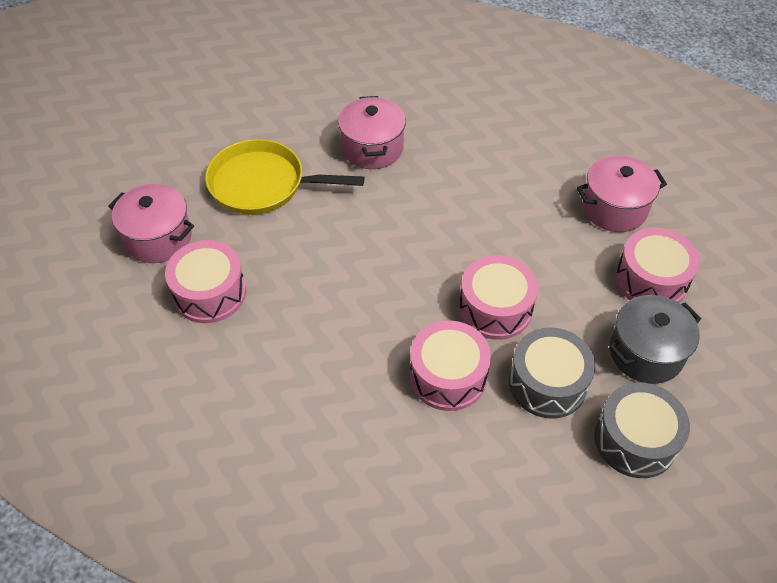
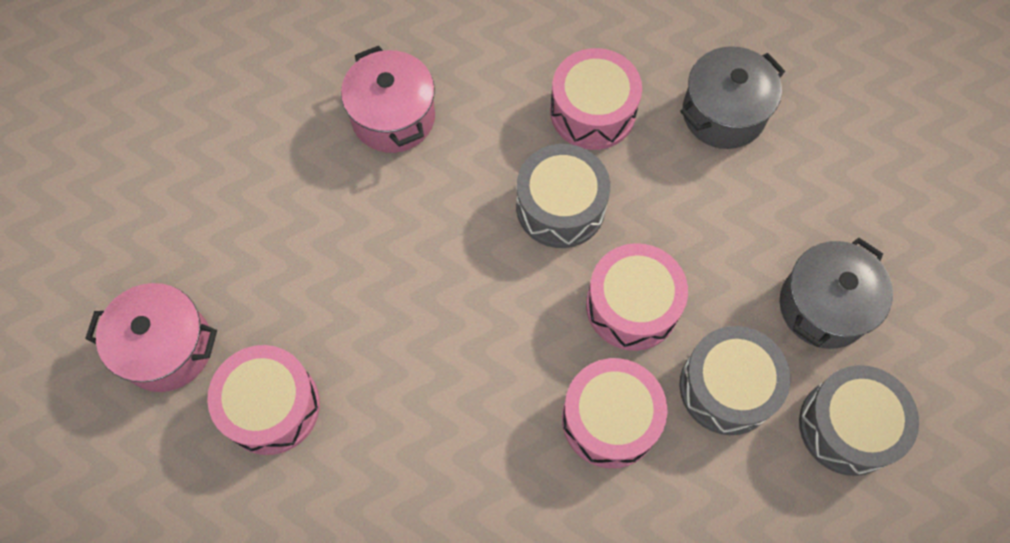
camera: 20 degrees left, 15 degrees up
yellow pan [205,139,364,215] -> none
pink pot [577,155,667,232] -> grey pot [680,46,785,149]
pink drum [615,227,700,303] -> pink drum moved to [550,48,642,150]
none -> grey drum [516,144,610,248]

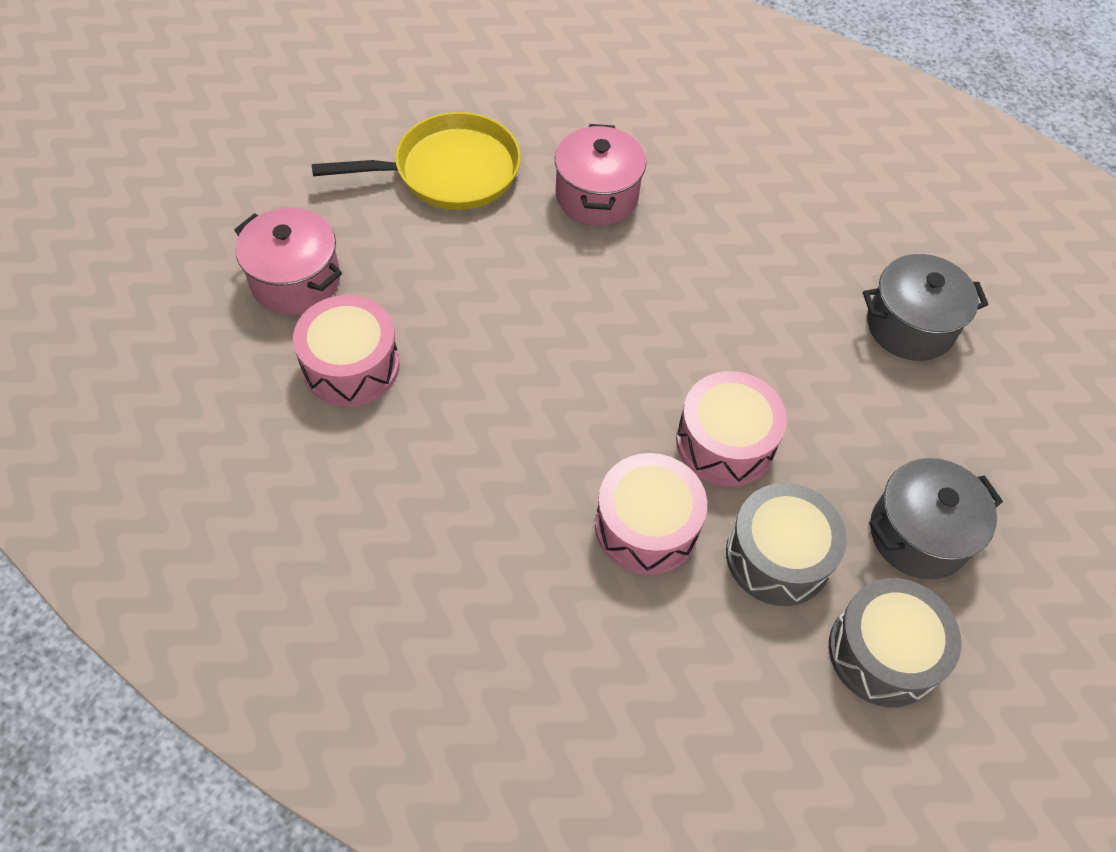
camera: 25 degrees right, 10 degrees down
grey drum [516,144,610,248] -> none
pink drum [550,48,642,150] -> none
none -> yellow pan [311,112,521,210]

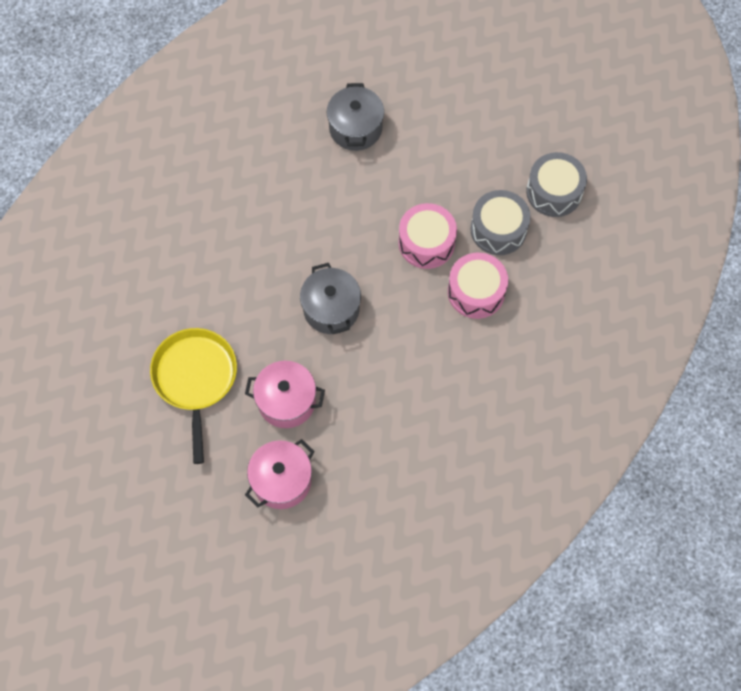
camera: 80 degrees left, 10 degrees up
pink drum [293,295,400,407] -> none
pink pot [555,124,646,226] -> pink pot moved to [245,361,325,428]
grey pot [869,458,1003,579] -> grey pot moved to [300,263,361,334]

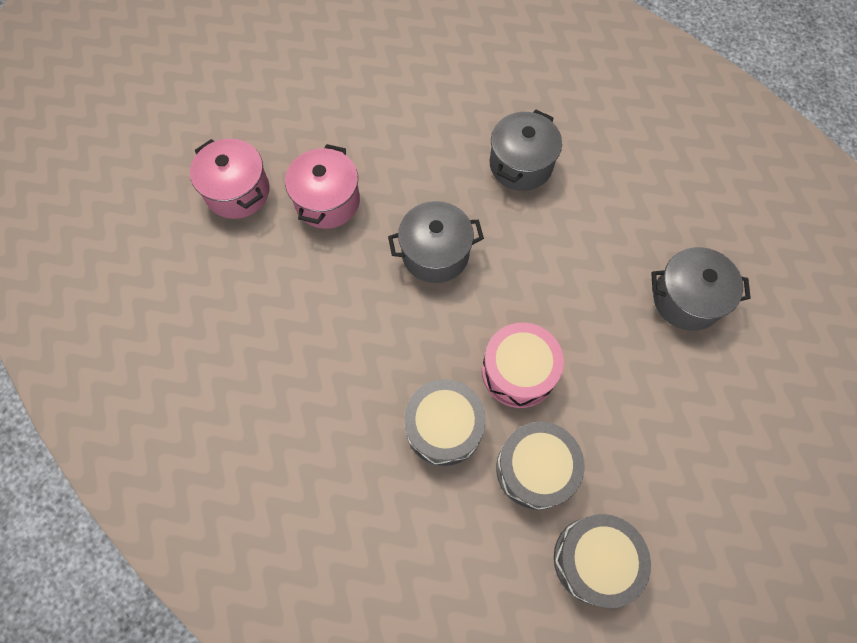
camera: 95 degrees right, 0 degrees up
yellow pan [150,328,237,464] -> none
pink drum [448,253,508,319] -> grey drum [404,379,486,467]
none -> grey pot [490,110,562,191]

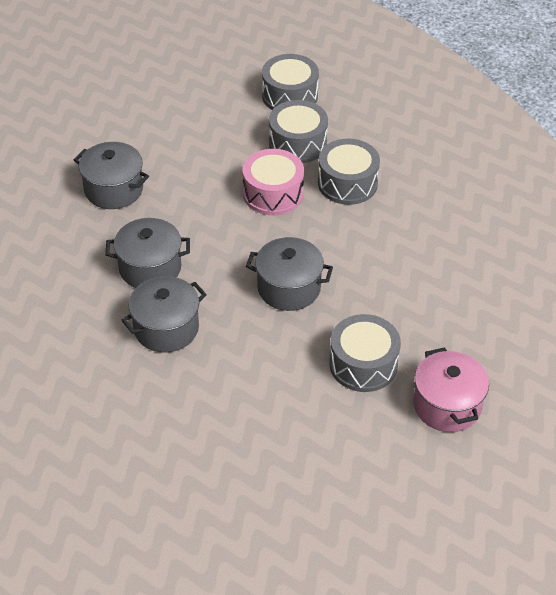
camera: 155 degrees left, 20 degrees down
pink pot [285,144,360,229] -> grey drum [329,314,401,392]
none -> grey pot [105,218,190,288]

